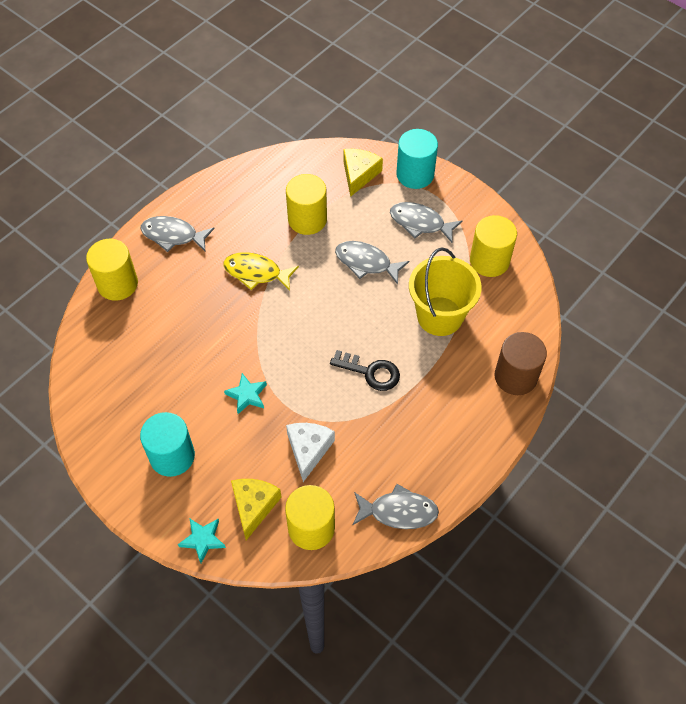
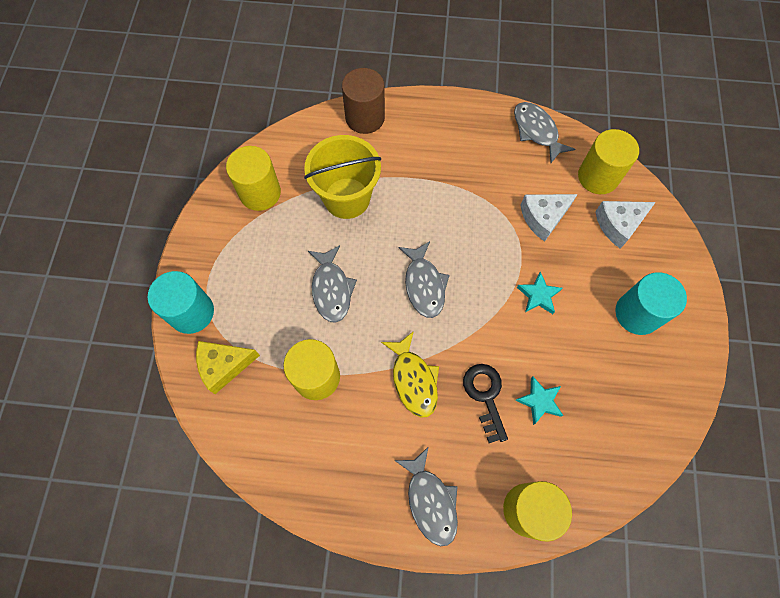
camera: 125 degrees left, 10 degrees up
turquoise star [178,519,226,563] -> turquoise star moved to [515,377,563,425]
yellow cheese [231,479,282,540] -> white cheese [595,201,656,249]
black key [330,350,400,391] -> black key moved to [463,364,508,443]
grey fish [390,202,462,243] -> grey fish moved to [398,241,450,318]

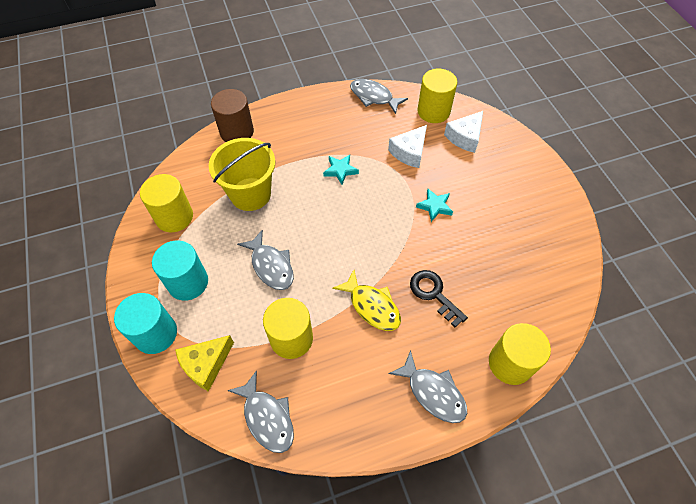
camera: 25 degrees left, 10 degrees down
grey fish [398,241,450,318] -> grey fish moved to [227,370,294,453]
turquoise star [515,377,563,425] -> turquoise star moved to [323,155,359,185]
turquoise cylinder [615,272,687,335] -> turquoise cylinder moved to [152,241,208,301]

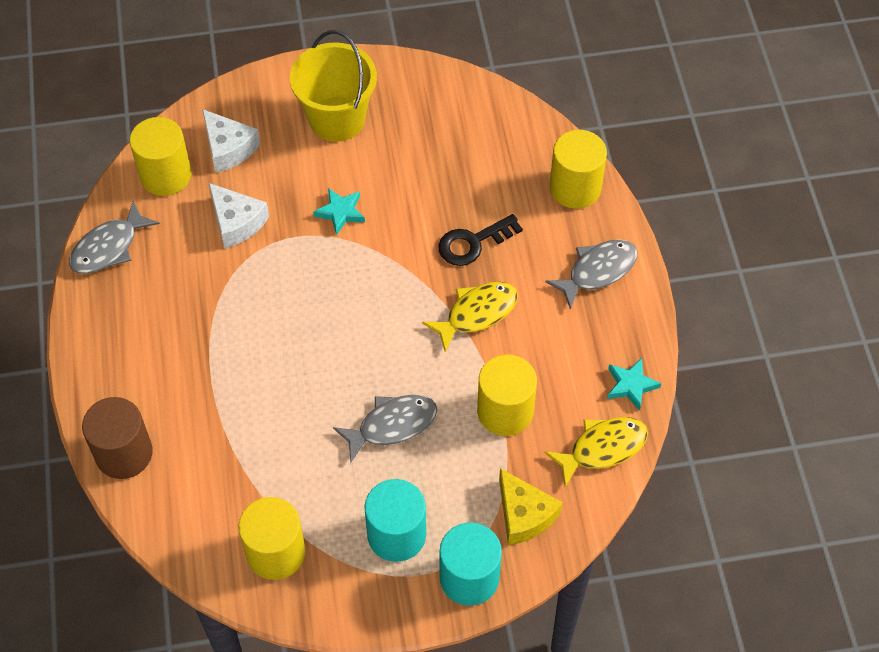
camera: 80 degrees left, 0 degrees up
yellow bucket [209,138,275,211] -> yellow bucket moved to [290,30,377,142]
grey fish [227,370,294,453] -> yellow fish [544,417,648,487]
turquoise star [323,155,359,185] -> turquoise star moved to [607,358,661,411]

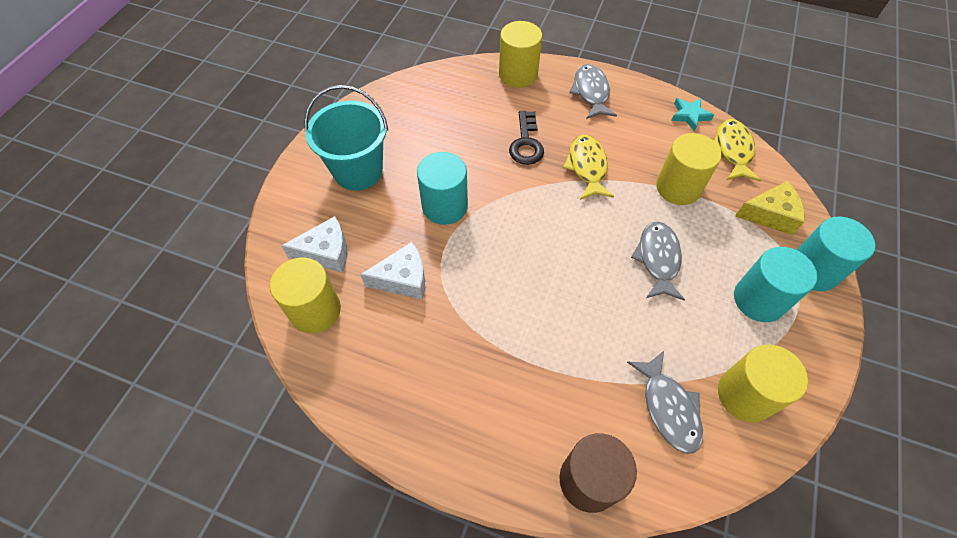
camera: 60 degrees left, 0 degrees up
grey fish [69,201,160,274] -> grey fish moved to [627,351,703,454]
yellow bucket [290,30,377,142] -> turquoise bucket [304,85,388,190]
turquoise star [313,188,365,235] -> turquoise cylinder [417,152,468,225]

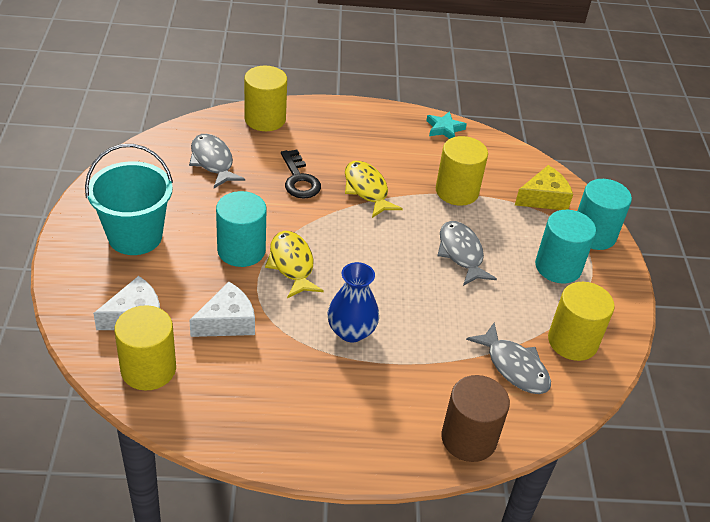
camera: 25 degrees left, 15 degrees down
grey fish [569,64,617,119] -> grey fish moved to [189,134,245,188]
yellow fish [714,119,761,181] -> yellow fish moved to [265,231,324,298]
none -> blue vase [328,262,379,342]

